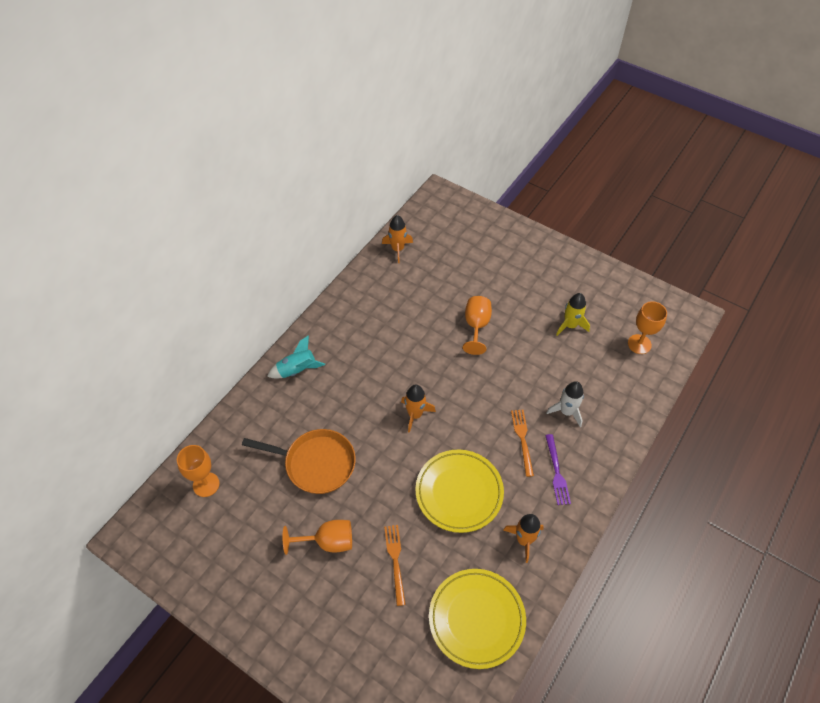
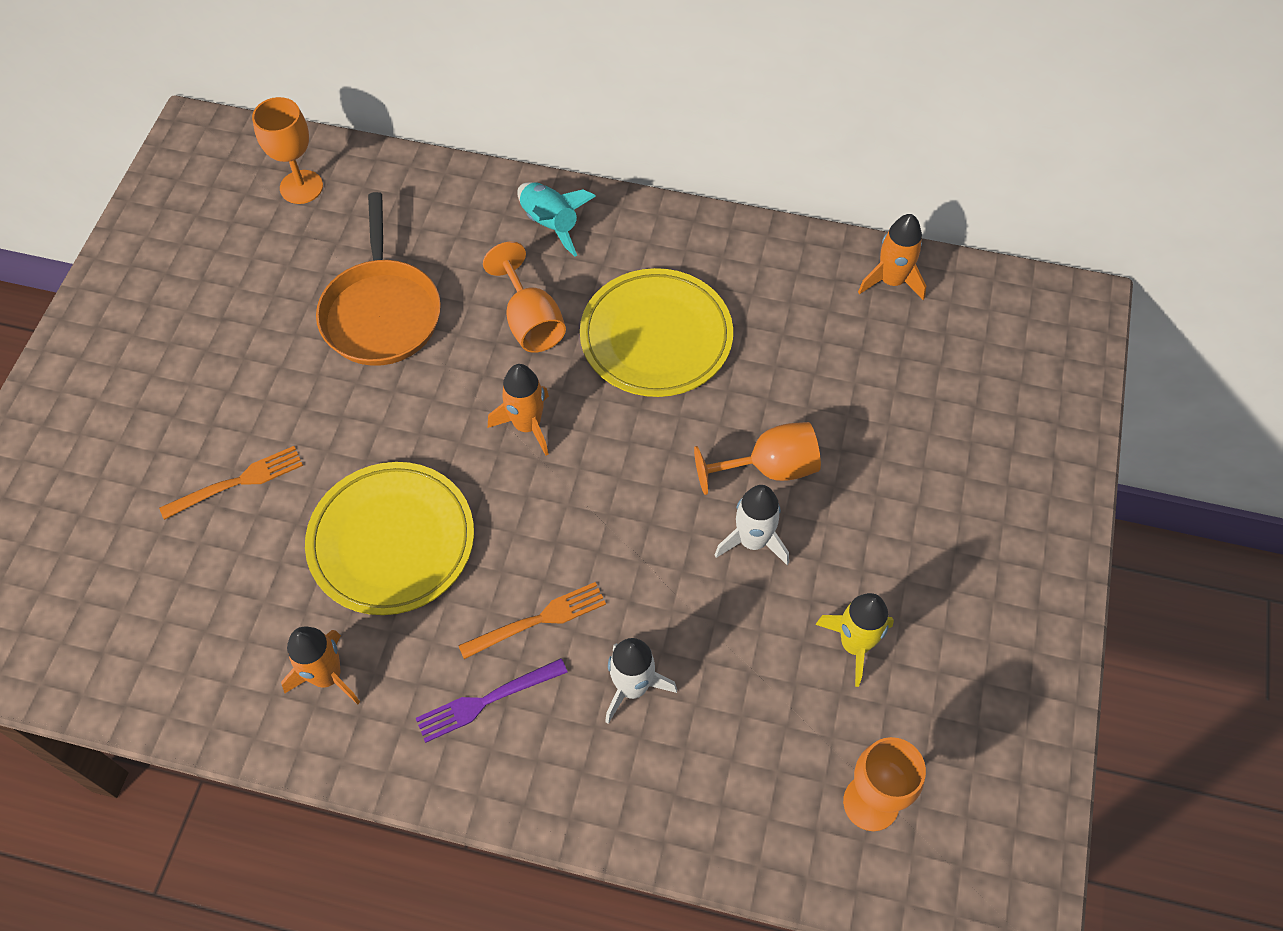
camera: 70 degrees right, 5 degrees up
orange goblet [283,520,352,555] -> orange goblet moved to [483,241,566,353]
yellow plate [429,569,526,669] -> yellow plate moved to [580,268,733,397]
none -> white rocket [715,485,789,565]

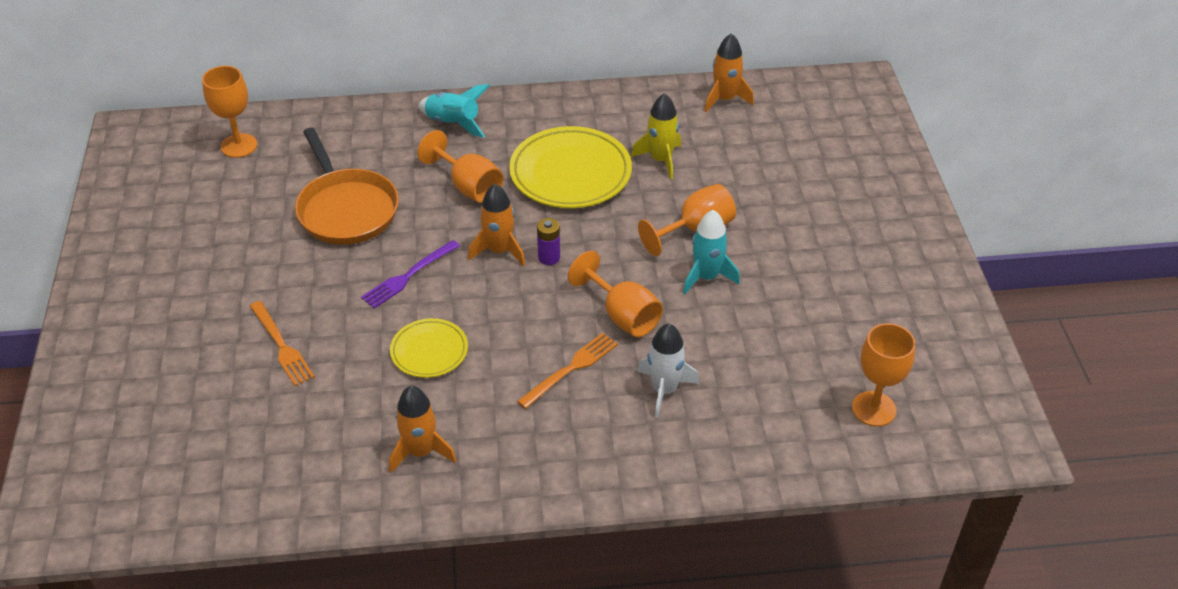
camera: 20 degrees left, 15 degrees down
orange fork [159,446,303,520] -> orange fork turned 105 degrees clockwise [250,301,315,386]
yellow plate [305,462,474,615] -> yellow plate [390,318,468,378], size x0.56
purple fork [416,658,568,743] -> purple fork moved to [361,240,460,308]
white rocket [715,485,789,565] -> turquoise rocket [683,210,740,294]
yellow rocket [815,593,894,687] -> yellow rocket moved to [631,93,681,180]
none -> purple battery [537,218,560,265]
none -> orange goblet [568,251,663,337]

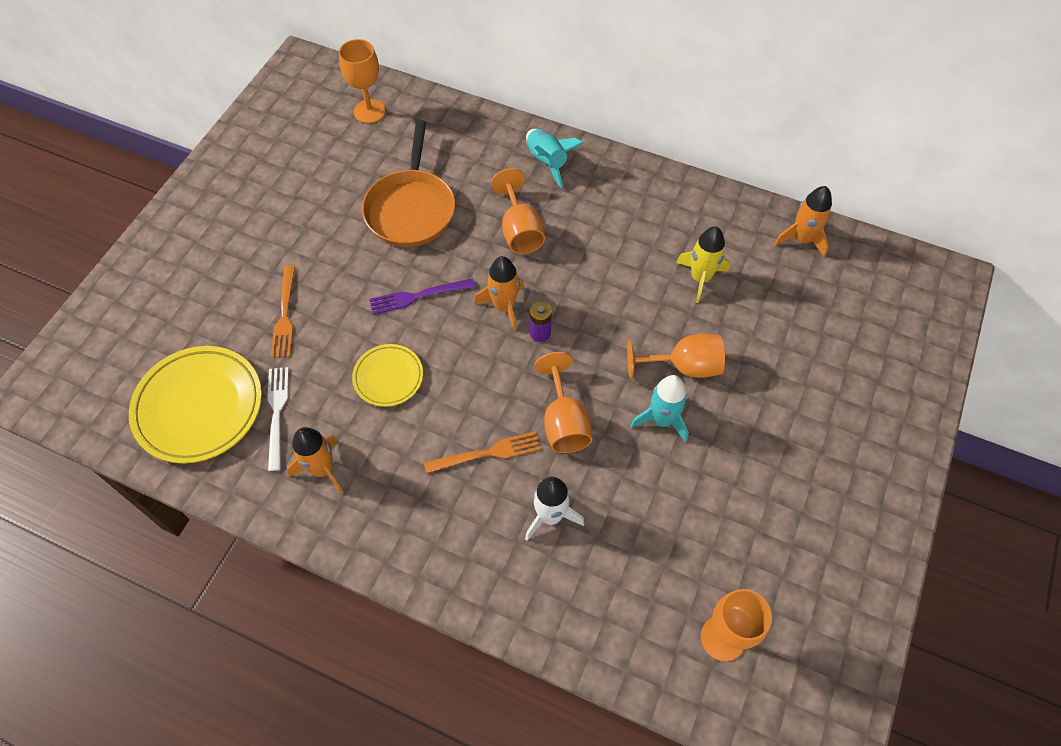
camera: 30 degrees right, 15 degrees up
yellow plate [509,126,632,208] -> yellow plate moved to [129,346,262,464]
none -> white fork [267,367,289,471]

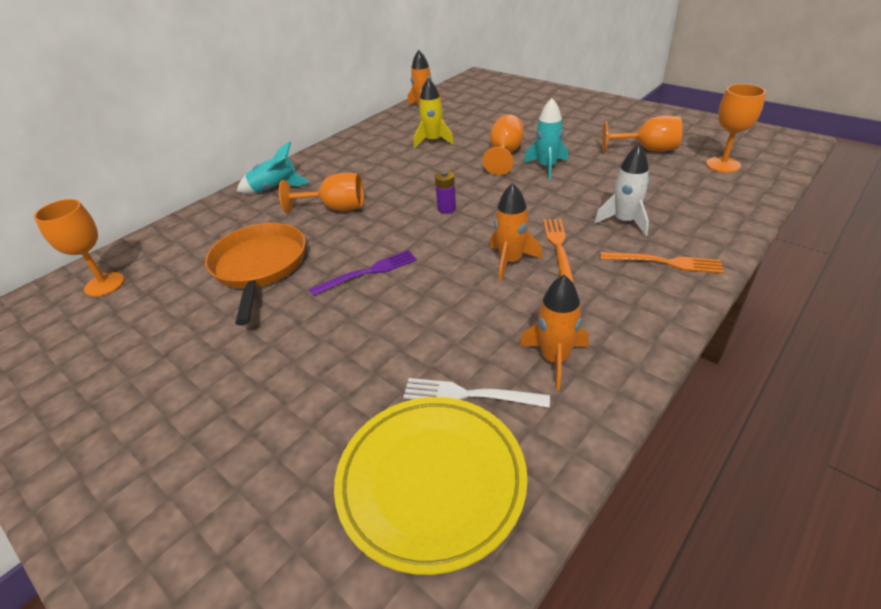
camera: 70 degrees left, 20 degrees down
orange fork [271,266,295,358] -> orange fork moved to [601,252,724,274]
yellow plate [352,344,423,407] -> none
orange pan [362,120,455,247] -> orange pan turned 120 degrees counterclockwise [205,223,306,326]
purple fork [369,278,475,315] -> purple fork turned 120 degrees counterclockwise [309,250,417,296]
orange rocket [474,256,524,331] -> orange rocket moved to [490,183,543,281]
orange goblet [535,352,592,453] -> orange goblet moved to [602,116,683,152]

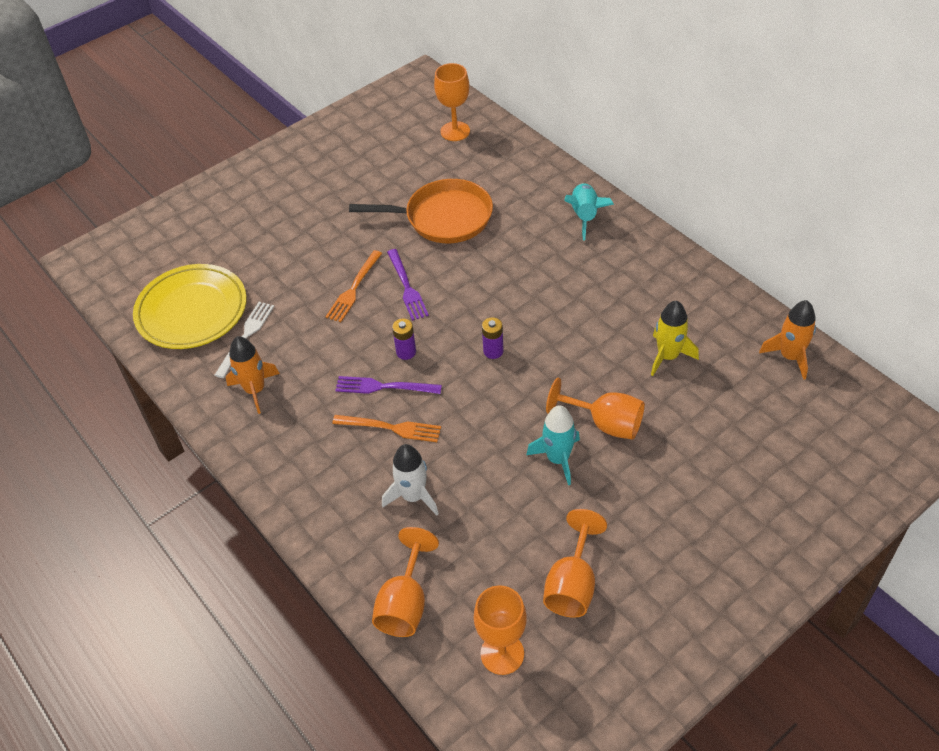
camera: 100 degrees right, 10 degrees up
orange goblet [279,173,364,213] -> orange goblet moved to [372,527,439,637]
orange rocket [490,183,543,281] -> purple fork [335,376,442,394]
orange fork [601,252,724,274] -> orange fork moved to [326,250,382,322]
none -> purple battery [392,319,416,360]

